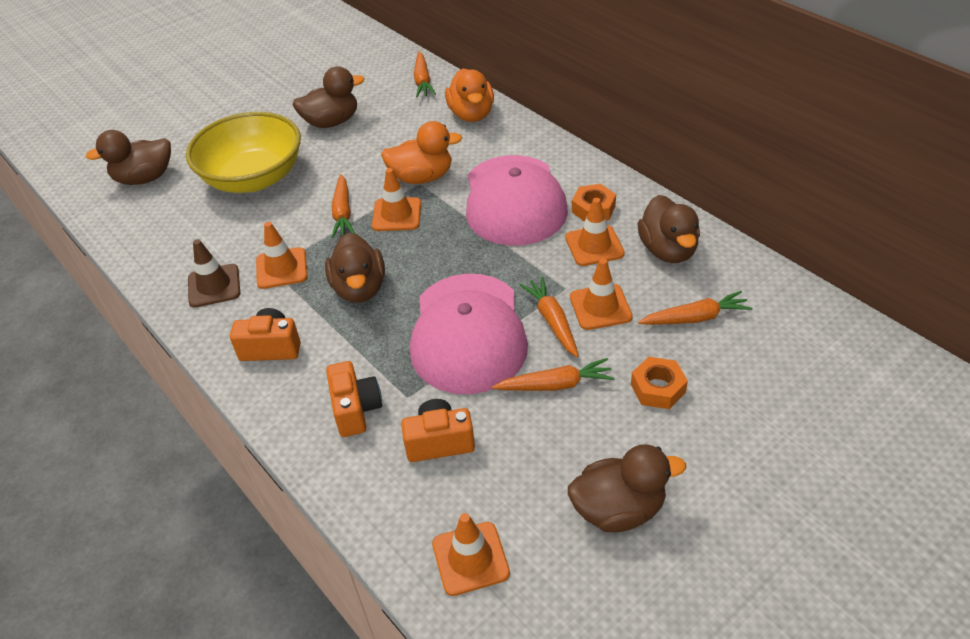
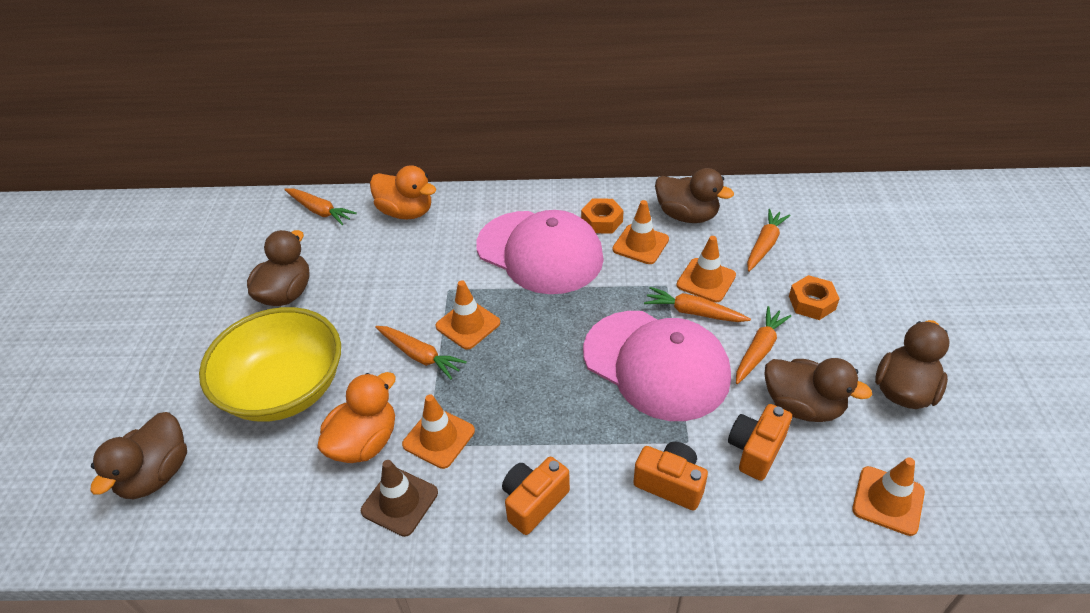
camera: 50 degrees left, 0 degrees up
brown duck [325,233,385,303] -> brown duck moved to [764,358,872,422]
orange duck [381,121,463,184] -> orange duck moved to [317,372,396,463]

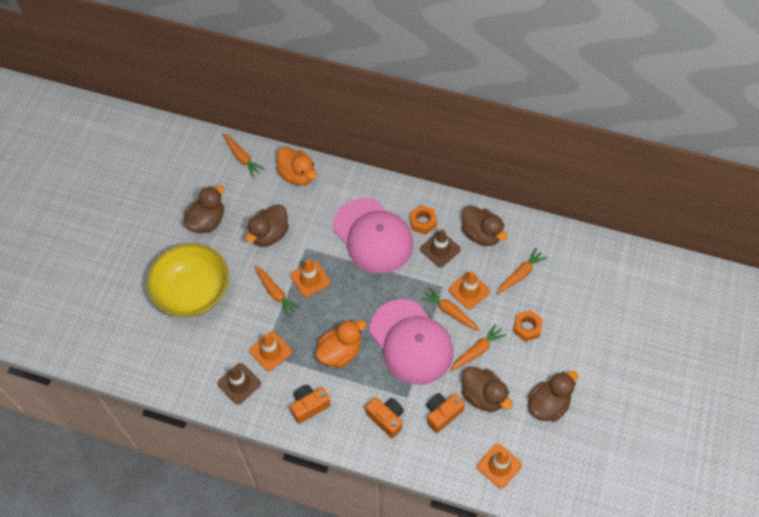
camera: 15 degrees right, 15 degrees up
brown duck [91,412,187,499] -> brown duck moved to [245,204,289,247]
orange duck [317,372,396,463] -> orange duck moved to [315,320,366,368]
orange traffic cone [612,200,669,264] -> brown traffic cone [420,229,460,267]

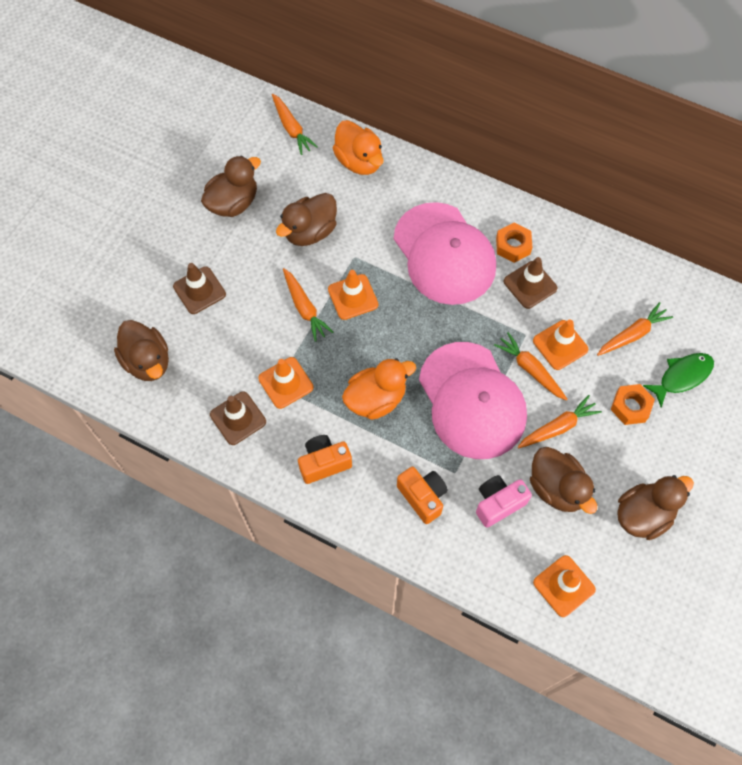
camera: 10 degrees right, 5 degrees up
yellow bowl [147,243,229,317] -> brown traffic cone [173,263,226,314]
orange camera [426,393,465,433] -> pink camera [476,475,532,528]
brown duck [462,205,508,246] -> brown duck moved to [114,320,169,381]
none -> green fish [643,353,714,407]

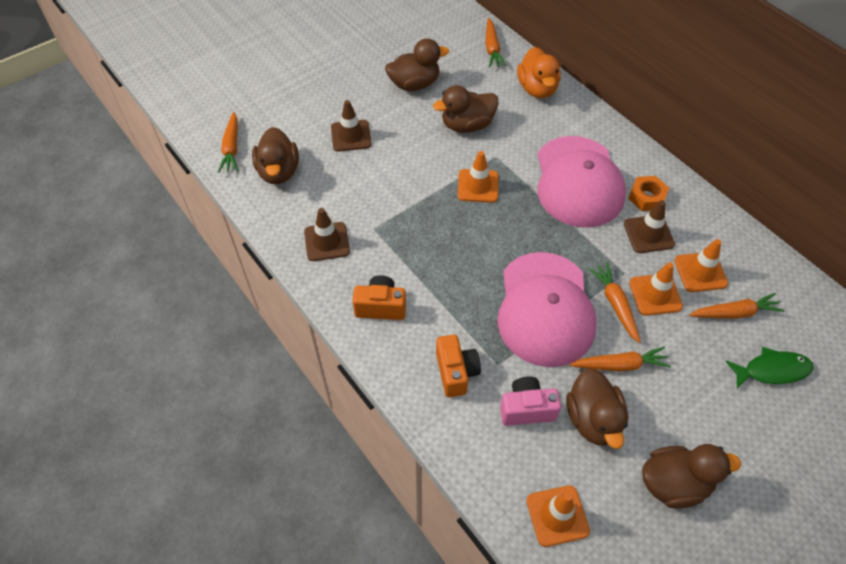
camera: 25 degrees right, 10 degrees down
orange traffic cone [258,357,313,409] -> orange traffic cone moved to [674,239,728,292]
orange carrot [283,268,333,342] -> orange carrot moved to [218,112,238,172]
orange duck [342,358,416,420] -> none
orange nut [611,384,655,425] -> none

